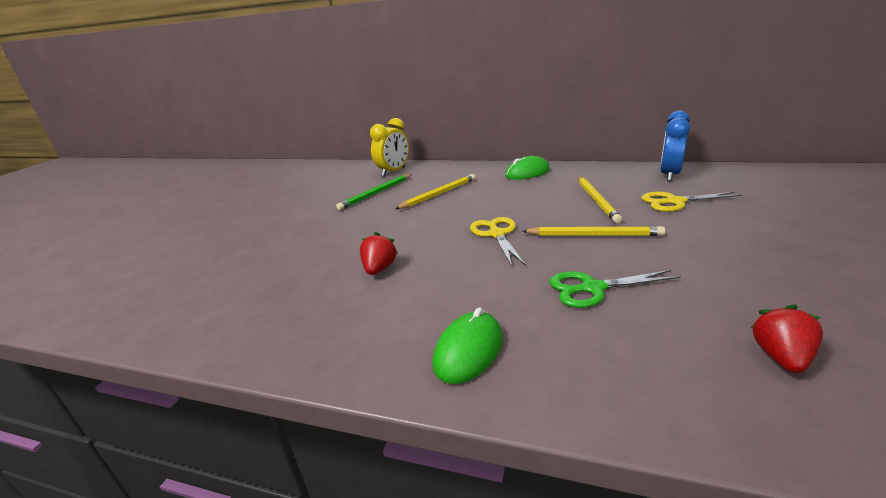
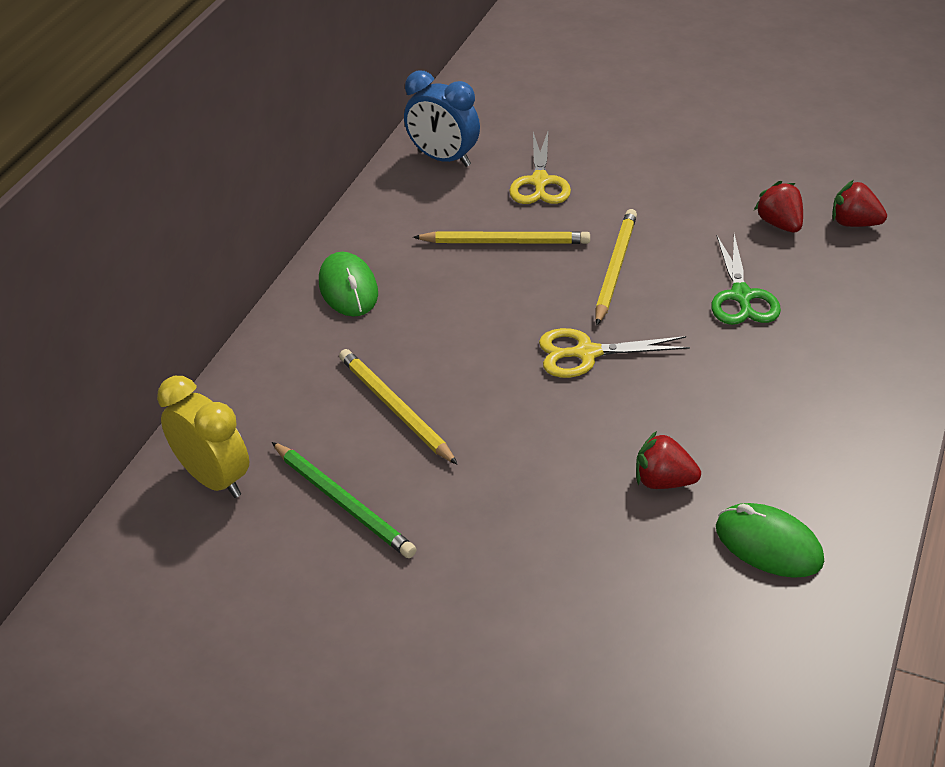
camera: 85 degrees left, 15 degrees up
green mouse [432,307,502,384] -> green mouse moved to [716,503,824,578]
none -> red strawberry [754,181,803,232]

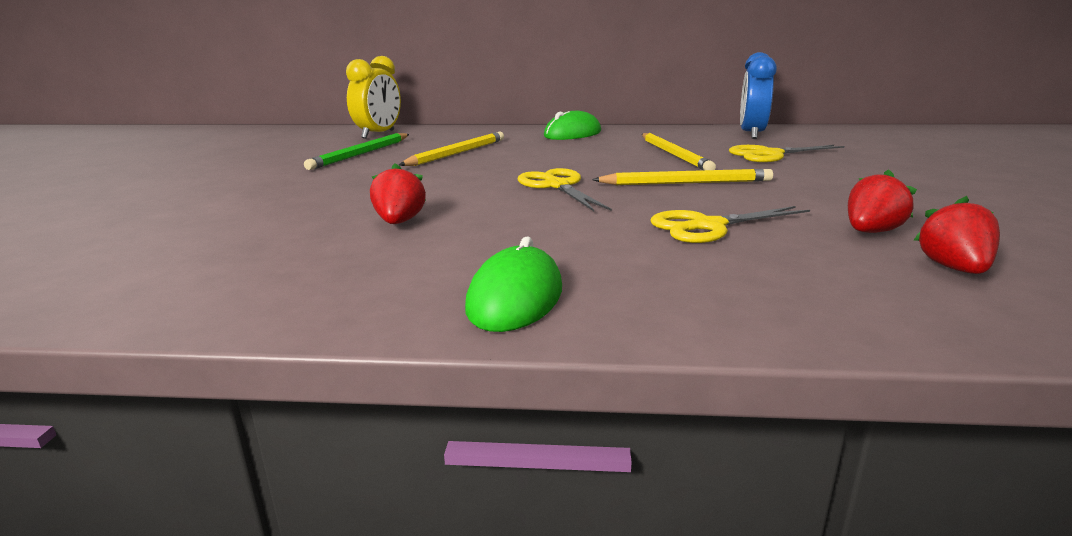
camera: 70 degrees right, 20 degrees down
green scissors [711,234,781,325] -> yellow scissors [650,206,810,243]
green mouse [716,503,824,578] -> green mouse moved to [465,237,562,332]

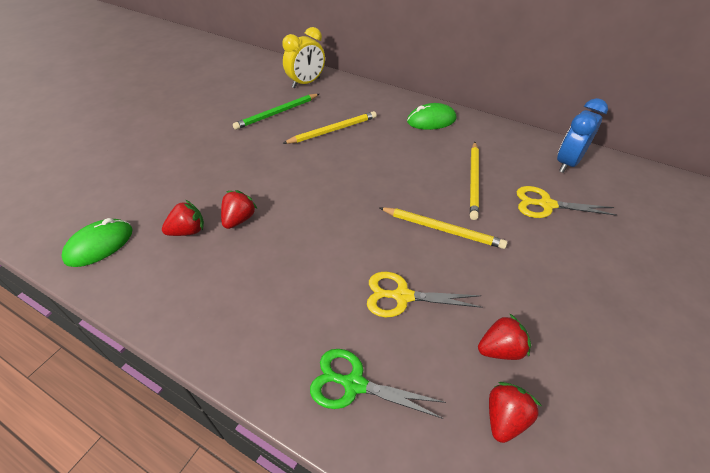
camera: 25 degrees right, 25 degrees up
green mouse [465,237,562,332] -> green mouse moved to [61,218,133,267]
yellow scissors [517,168,612,211] -> none
none -> red strawberry [162,200,204,236]
none -> green scissors [310,349,446,419]

